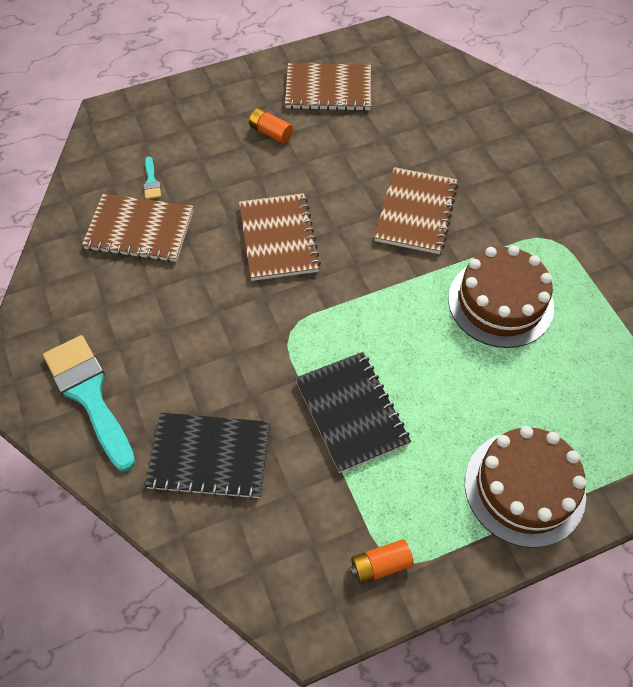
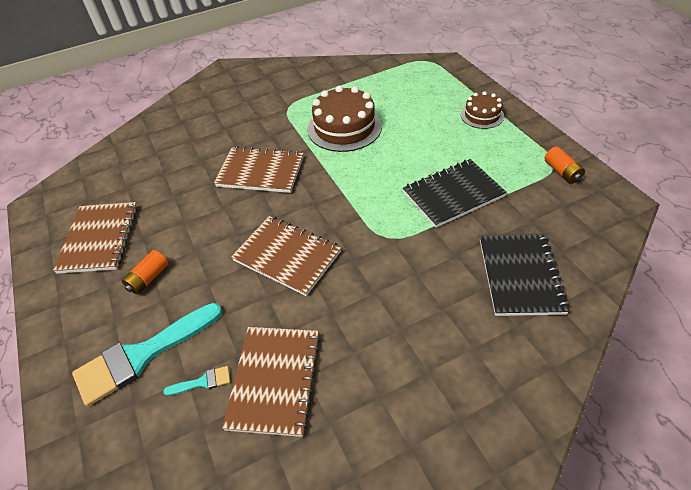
camera: 90 degrees left, 10 degrees down
turquoise brush [43,335,135,472] -> turquoise brush moved to [72,303,222,406]
brown notebook [239,193,321,281] -> brown notebook turned 45 degrees clockwise [231,216,342,296]
brown cake [465,426,586,548] -> brown cake [461,91,504,129], size x0.57

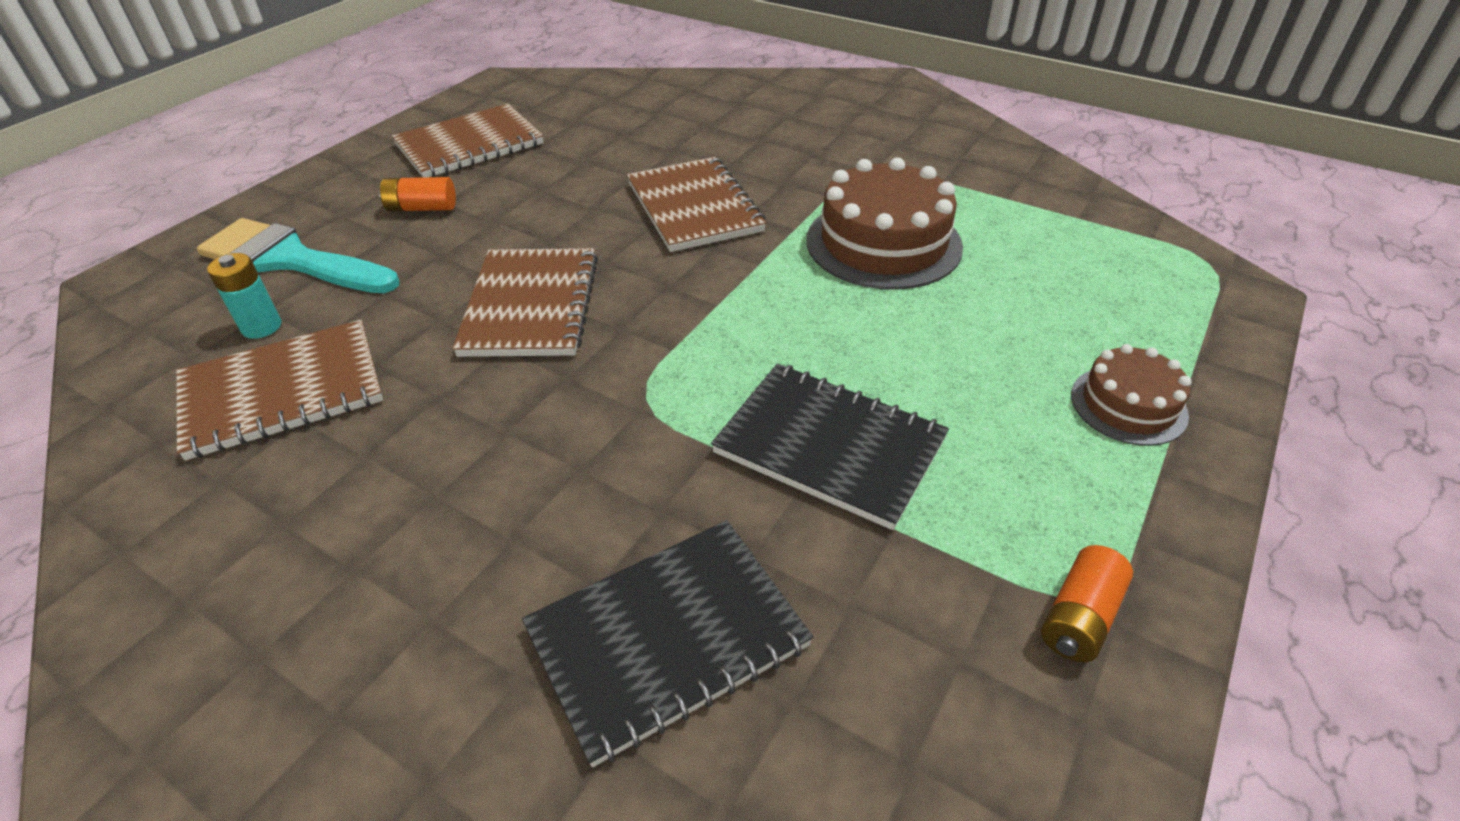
camera: 55 degrees right, 5 degrees down
turquoise brush [163,366,230,396] -> turquoise battery [207,253,281,339]

